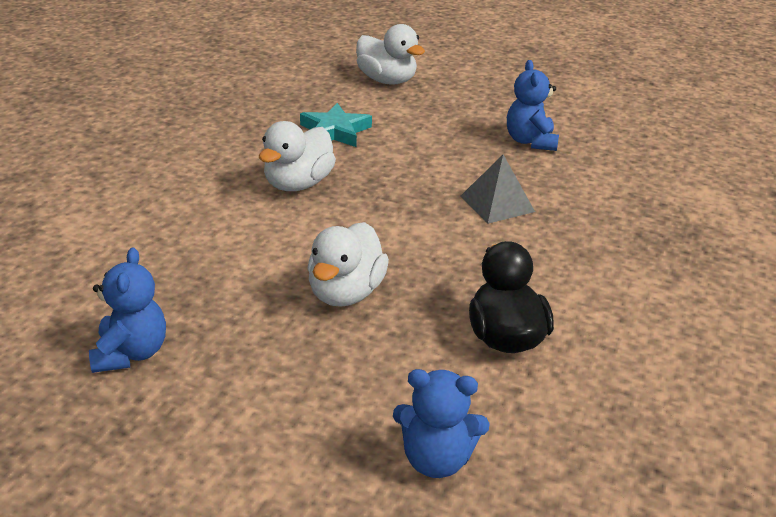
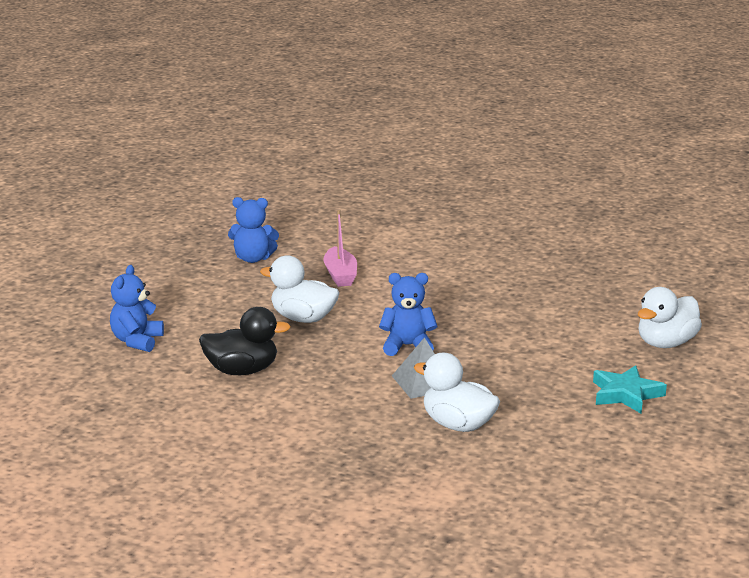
camera: 95 degrees right, 10 degrees down
white duck [259,121,336,191] -> white duck moved to [414,353,500,432]
turquoise star [300,103,372,147] -> turquoise star moved to [593,365,667,414]
blue teddy bear [507,60,559,151] -> blue teddy bear moved to [379,273,437,356]
none -> pink boat [323,210,357,287]

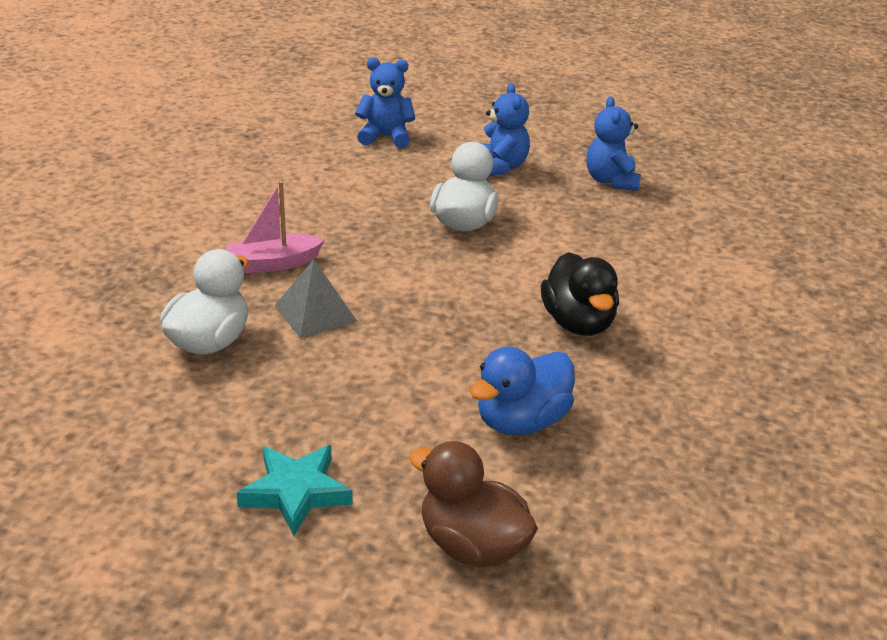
camera: 80 degrees right, 10 degrees up
black duck [199,307,291,375] -> black duck moved to [541,252,619,336]
pink boat [323,210,357,287] -> pink boat moved to [226,181,325,273]
blue teddy bear [379,273,437,356] -> blue teddy bear moved to [481,83,530,177]
white duck [638,287,702,348] -> brown duck [409,441,538,568]
none -> blue duck [470,346,575,435]

